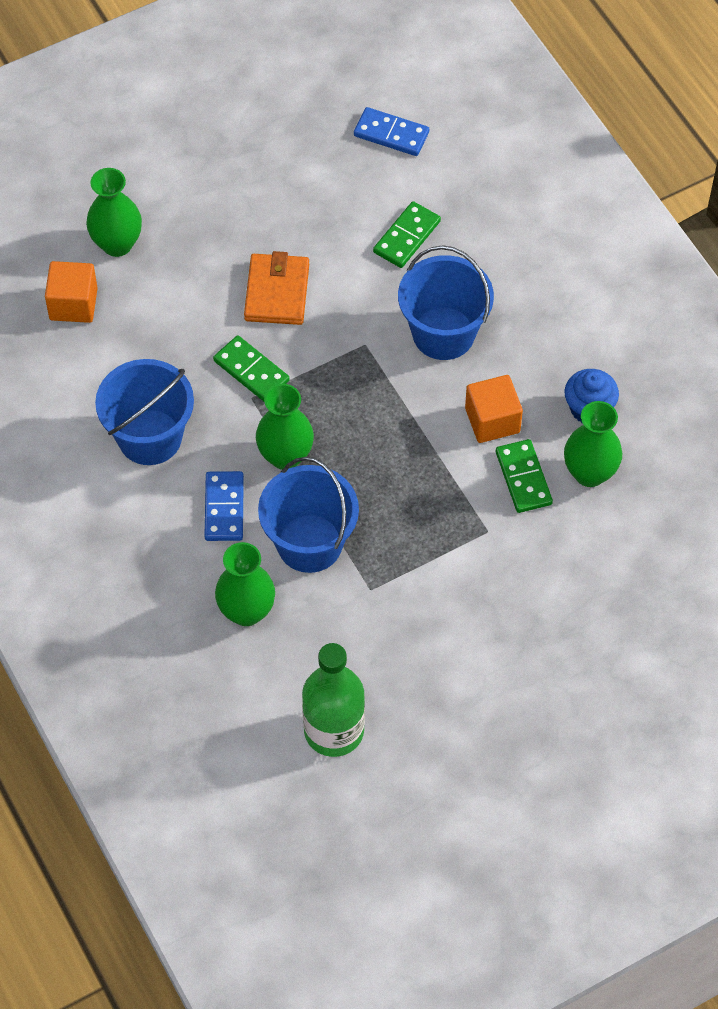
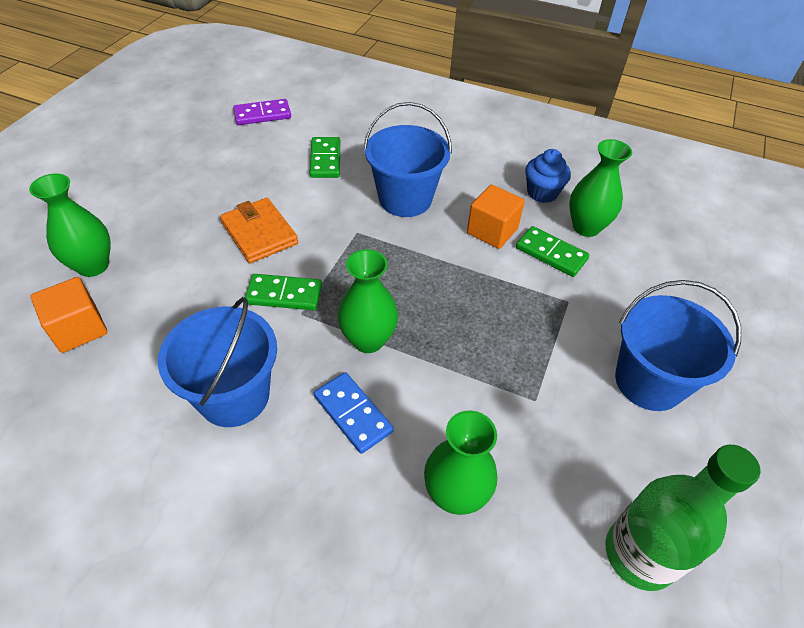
camera: 40 degrees left, 10 degrees down
blue bucket [258,457,359,573] -> blue bucket moved to [615,280,741,411]
blue domino [354,107,429,156] -> purple domino [233,99,291,125]

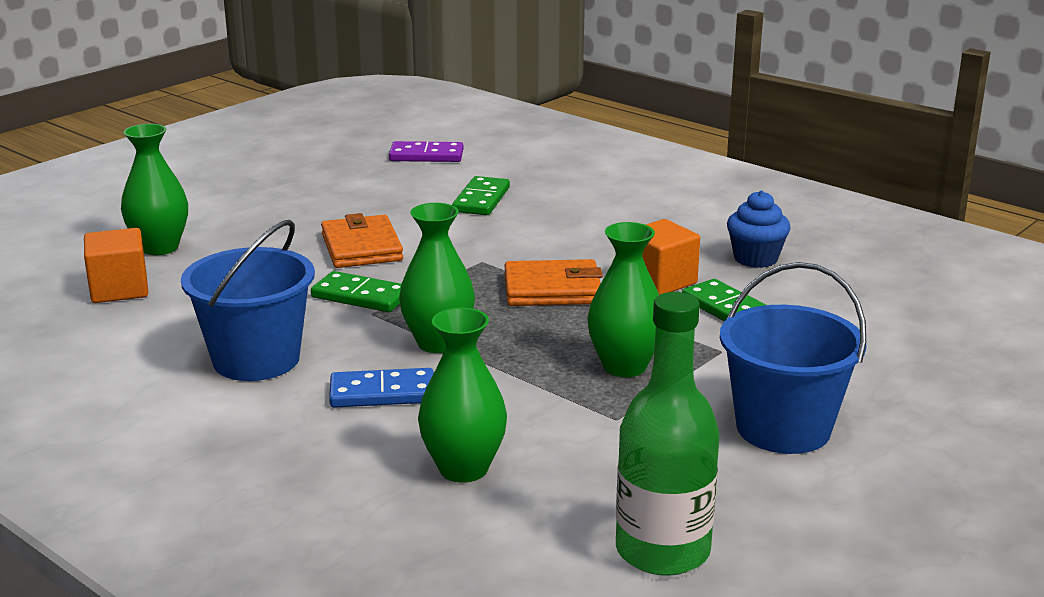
camera: 20 degrees right, 25 degrees down
blue domino [314,372,394,454] -> blue domino turned 75 degrees counterclockwise [329,368,434,408]
blue bucket [363,102,452,217] -> none
green vase [569,139,632,237] -> green vase moved to [587,222,659,377]
none -> orange wallet [504,259,603,306]

